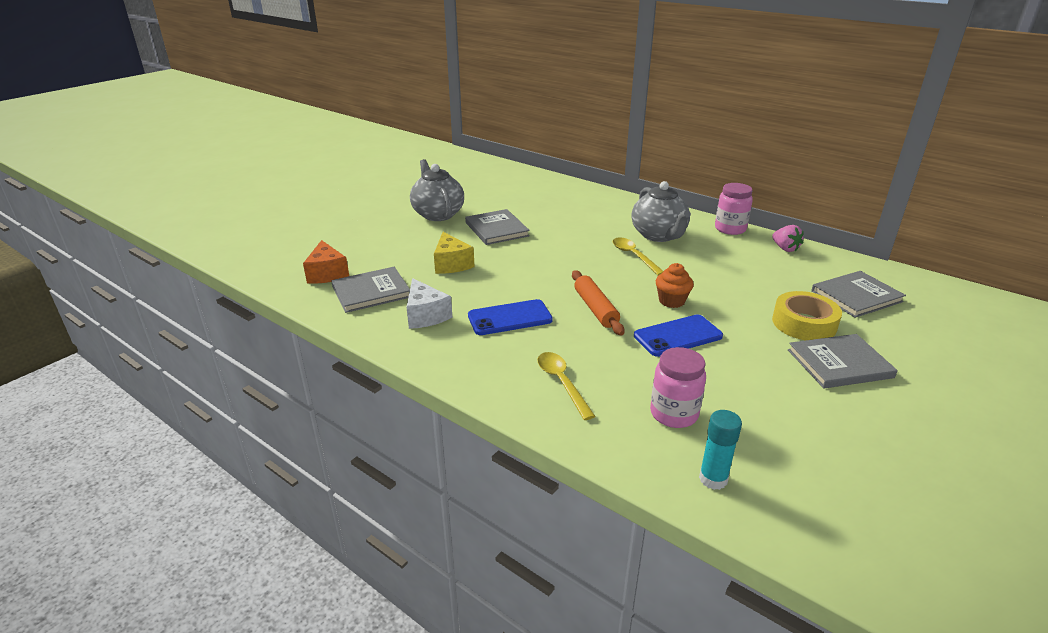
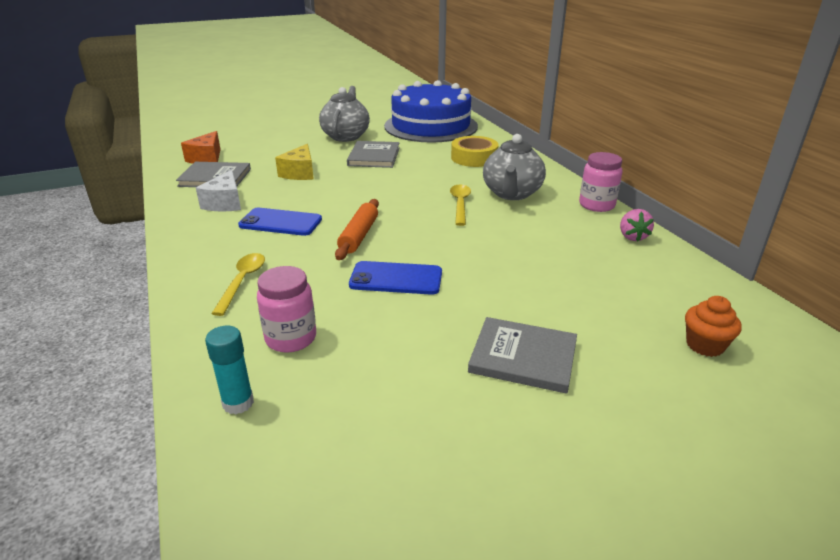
camera: 30 degrees right, 0 degrees up
orange cupcake [656,263,694,308] -> orange cupcake moved to [685,296,742,357]
yellow tape [772,291,842,340] -> yellow tape moved to [451,136,499,167]
grey book [811,271,906,318] -> none
none -> blue cake [384,80,478,143]

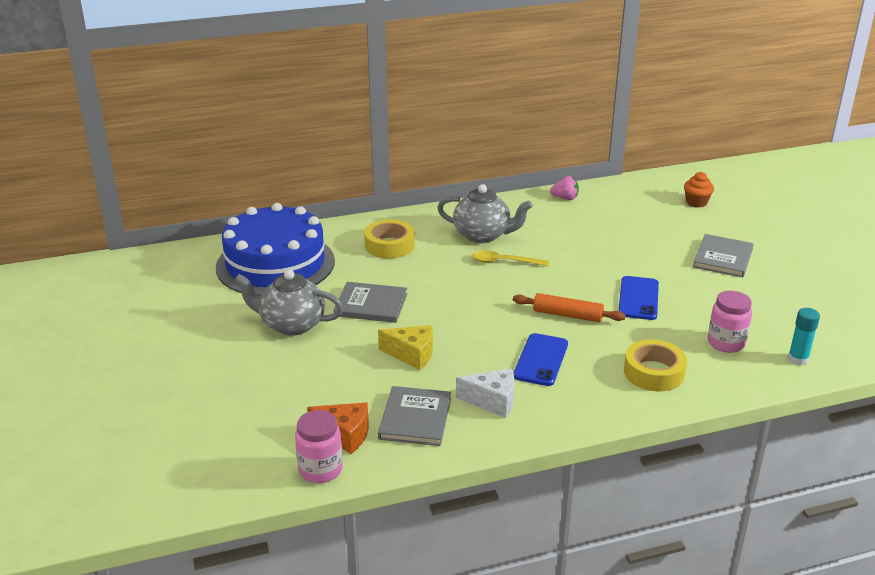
camera: 85 degrees left, 0 degrees up
yellow spoon [211,253,265,316] -> yellow tape [624,339,687,392]
pink jar [579,152,623,212] -> pink jar moved to [295,410,343,483]

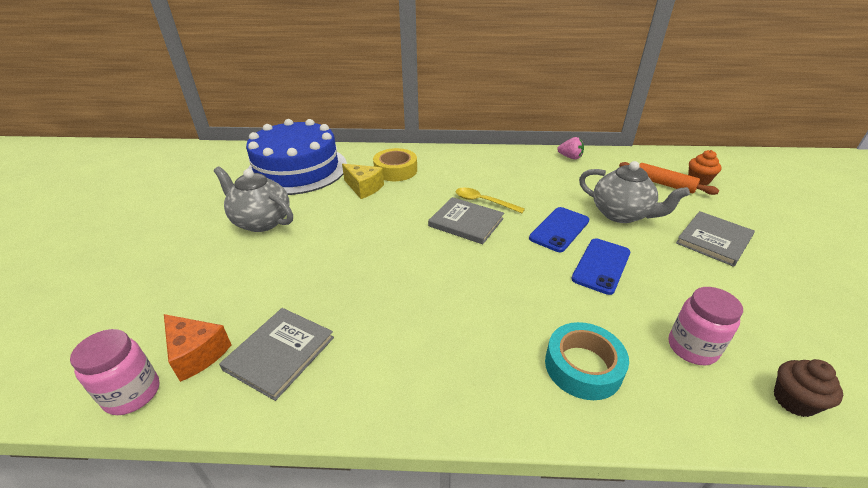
camera: 20 degrees right, 5 degrees up
grey book [334,282,407,323] -> grey book moved to [428,197,504,244]
yellow cheese [378,325,433,370] -> yellow cheese moved to [342,164,384,199]
grey teapot [437,184,532,243] -> grey teapot moved to [579,161,690,223]
white cheese [456,368,514,418] -> none
orange rolling pin [513,293,626,322] -> orange rolling pin moved to [619,162,719,195]
blue phone [513,333,568,386] -> blue phone moved to [529,207,589,252]
yellow tape [624,339,687,392] -> turquoise tape [545,322,629,400]
turquoise glue stick [788,308,820,366] -> brown cupcake [774,359,843,417]

